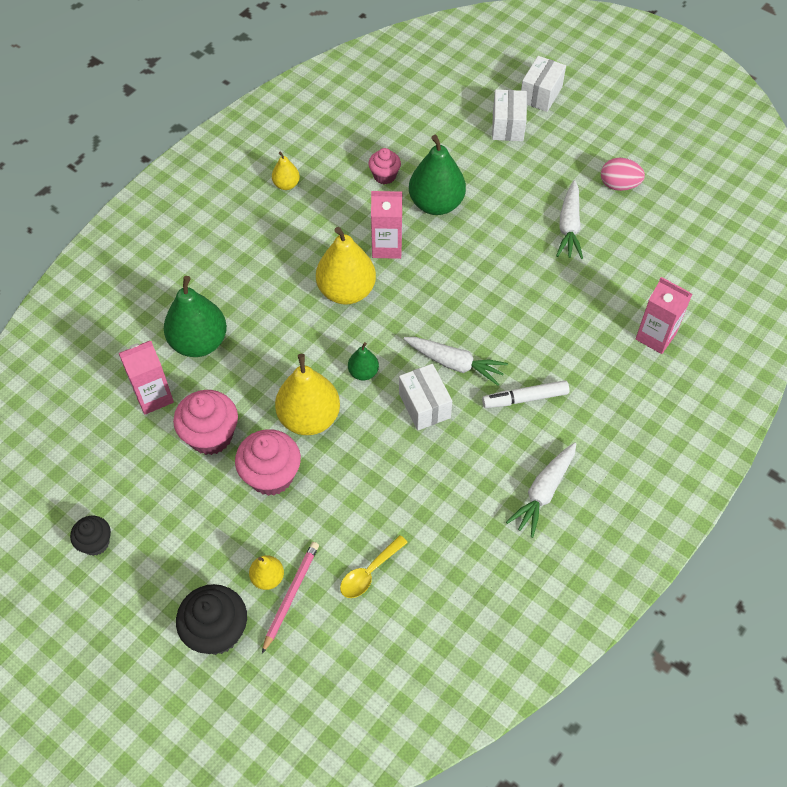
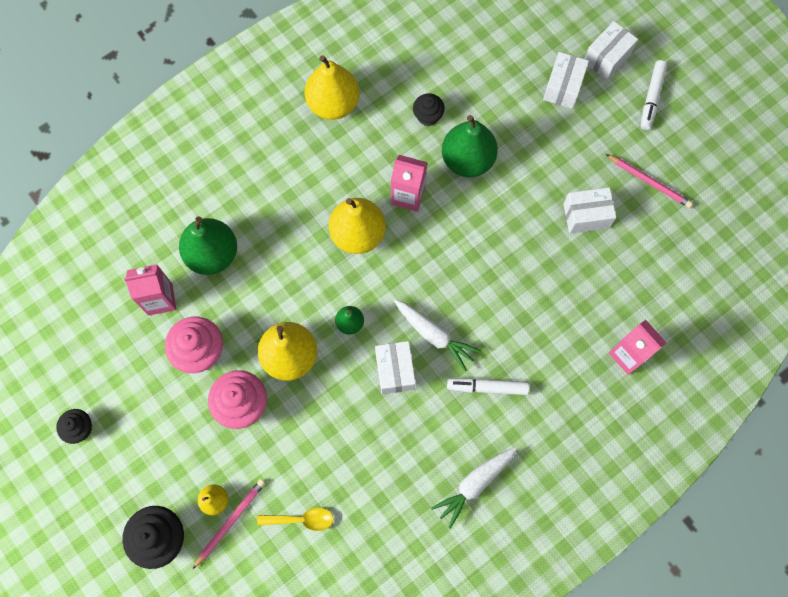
camera: 15 degrees right, 15 degrees up
yellow pear [272,152,300,190] -> yellow pear [305,55,360,120], size x2.00
yellow spoon [340,535,408,598] -> yellow spoon turned 150 degrees counterclockwise [257,507,334,531]
pink cupcake [369,148,401,184] -> black cupcake [413,93,445,126]
white carrot [556,180,583,259] -> white box [563,187,616,234]
pink egg [601,157,645,191] -> pink pencil [606,154,693,208]
none -> white marker [641,60,667,130]

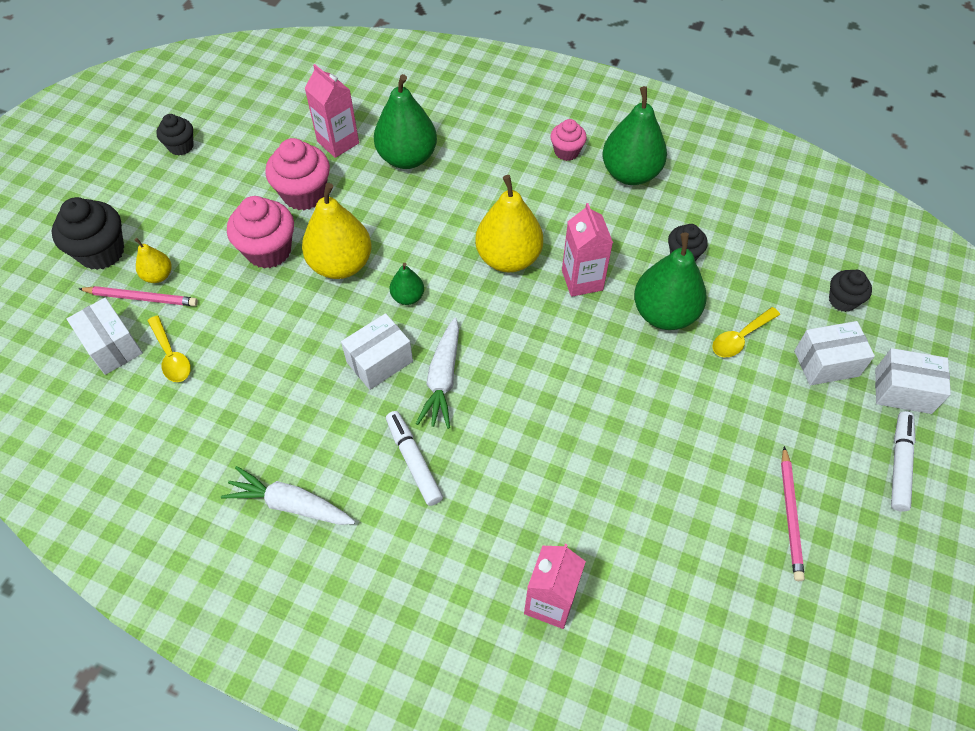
camera: 60 degrees right, 15 degrees down
yellow pear [305,55,360,120] -> green pear [602,86,667,185]
white box [563,187,616,234] -> white box moved to [67,298,143,375]
white marker [641,60,667,130] -> white marker turned 120 degrees clockwise [891,411,916,512]
none -> pink cupcake [550,119,587,161]
none -> yellow spoon [712,307,780,357]
none -> black cupcake [829,270,872,312]

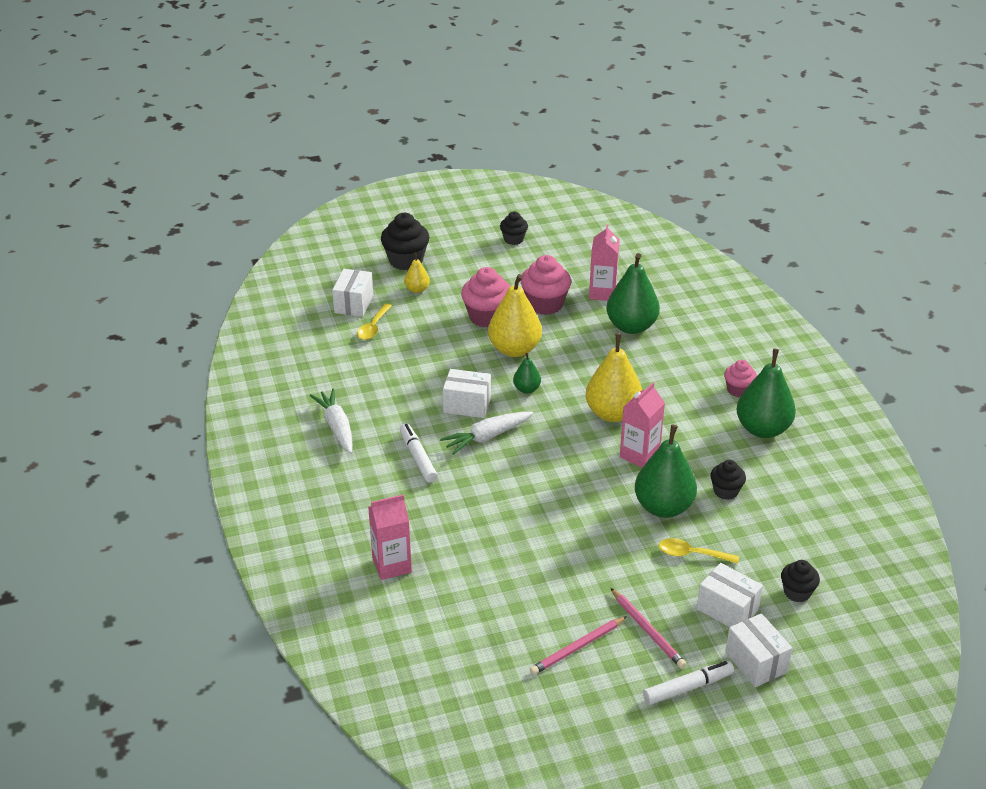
camera: 50 degrees right, 20 degrees down
pink pencil [79,286,198,306] -> pink pencil moved to [611,588,686,668]
white marker [386,411,443,506] -> white marker turned 45 degrees counterclockwise [400,423,438,483]

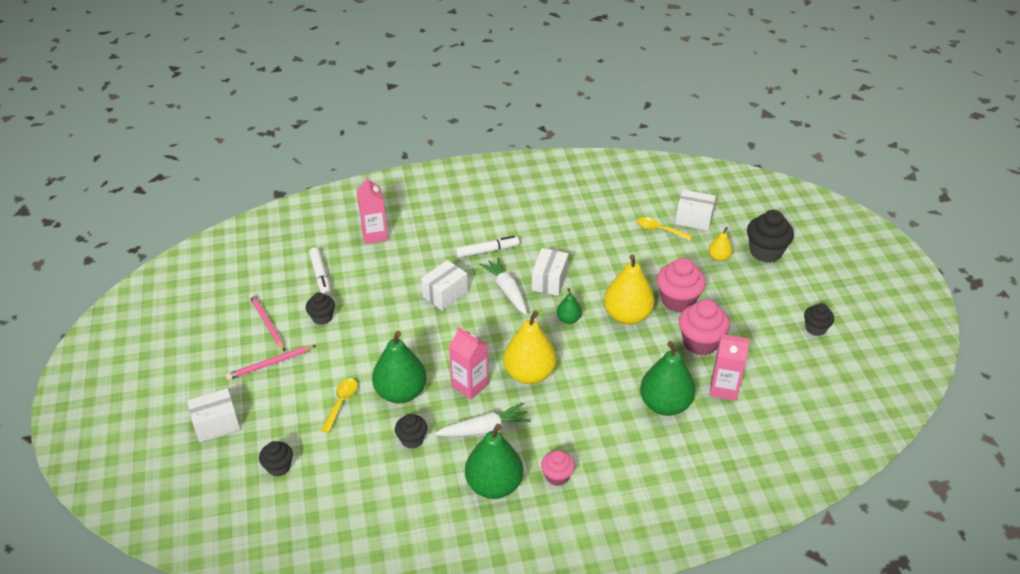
camera: 95 degrees right, 5 degrees up
white carrot [309,389,353,454] -> white carrot moved to [435,403,531,437]
white marker [643,661,734,705] -> white marker moved to [309,247,331,296]
white box [697,563,763,627] -> white box moved to [421,260,468,311]
none -> black cupcake [306,293,335,325]

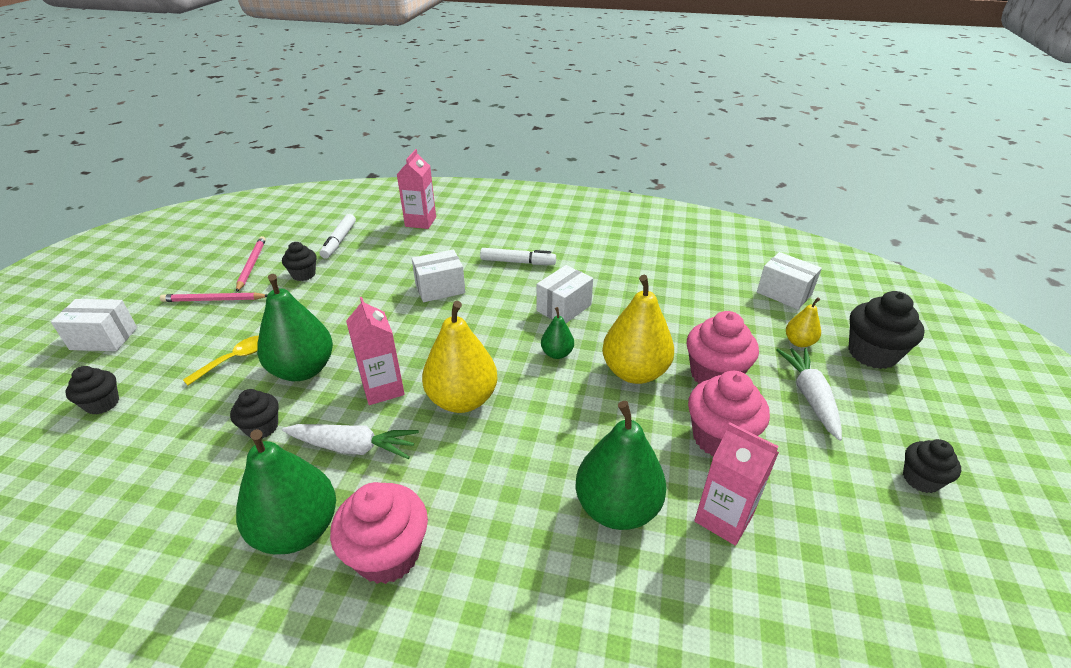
camera: 25 degrees right, 5 degrees down
white carrot [479,257,527,315] -> white carrot moved to [776,348,842,441]
pink cupcake [541,450,575,486] -> pink cupcake [330,482,428,584], size x1.68
yellow spoon [637,217,692,240] -> none

